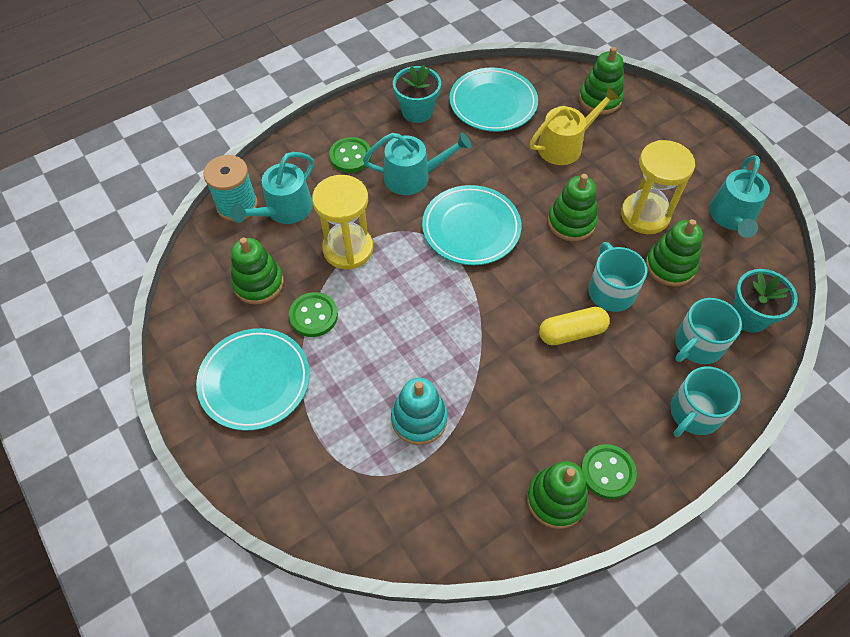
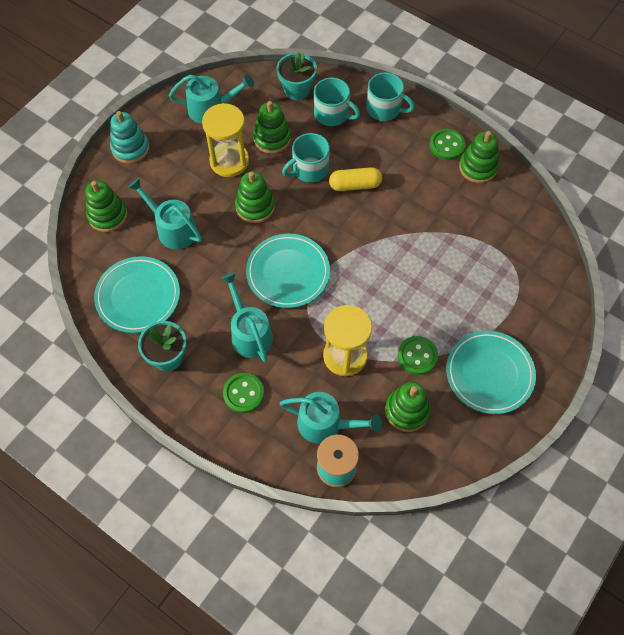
camera: 110 degrees left, 5 degrees up
turquoise stacking toy [391,377,448,445] -> turquoise stacking toy moved to [110,111,150,164]
yellow watering can [530,87,620,165] -> turquoise watering can [128,178,202,250]
yellow capsule [539,307,610,345] -> yellow capsule turned 60 degrees counterclockwise [329,167,382,191]

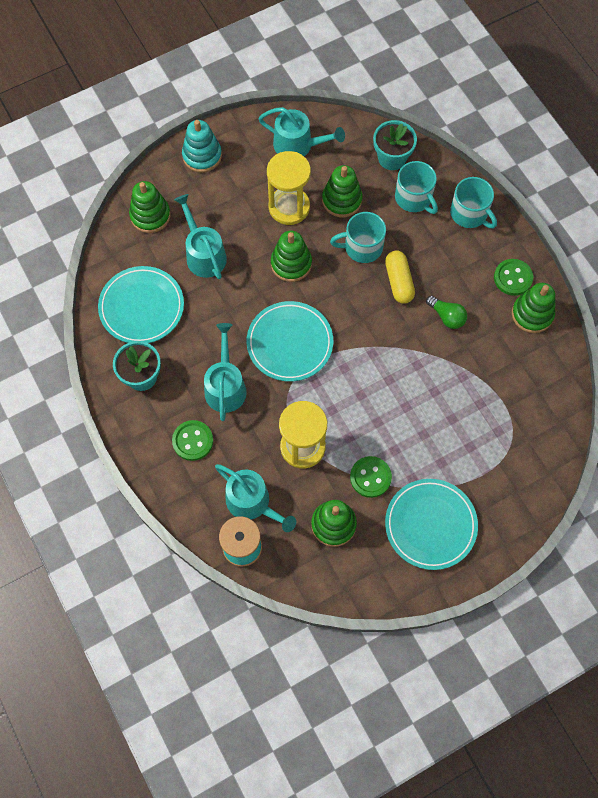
camera: 25 degrees right, 5 degrees up
yellow capsule [329,167,382,191] -> yellow capsule turned 60 degrees clockwise [385,250,415,304]
none -> green light bulb [426,295,467,329]

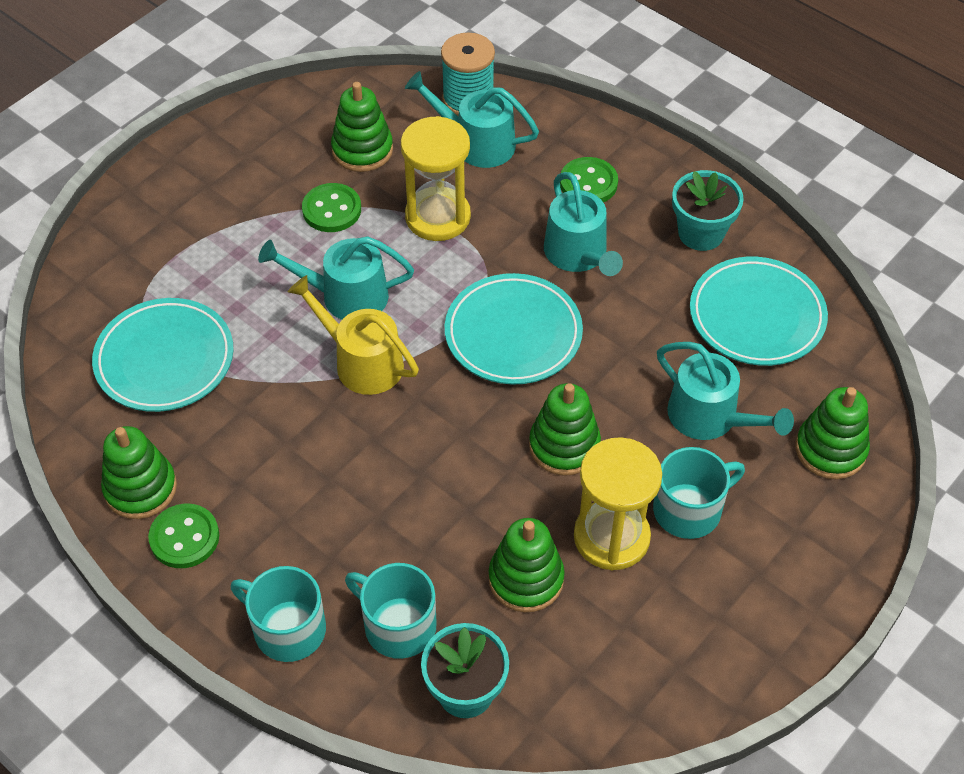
camera: 160 degrees right, 15 degrees down
turquoise stacking toy [182,120,222,173] -> none
turquoise watering can [258,107,345,156] -> turquoise watering can moved to [258,236,414,320]
turquoise mug [330,212,386,263] -> turquoise mug moved to [653,447,745,539]
yellow capsule [385,250,415,304] -> none
turquoise plate [385,479,478,570] -> turquoise plate moved to [92,298,234,412]
green light bulb [426,295,467,329] -> none
none -> yellow watering can [288,275,419,395]

